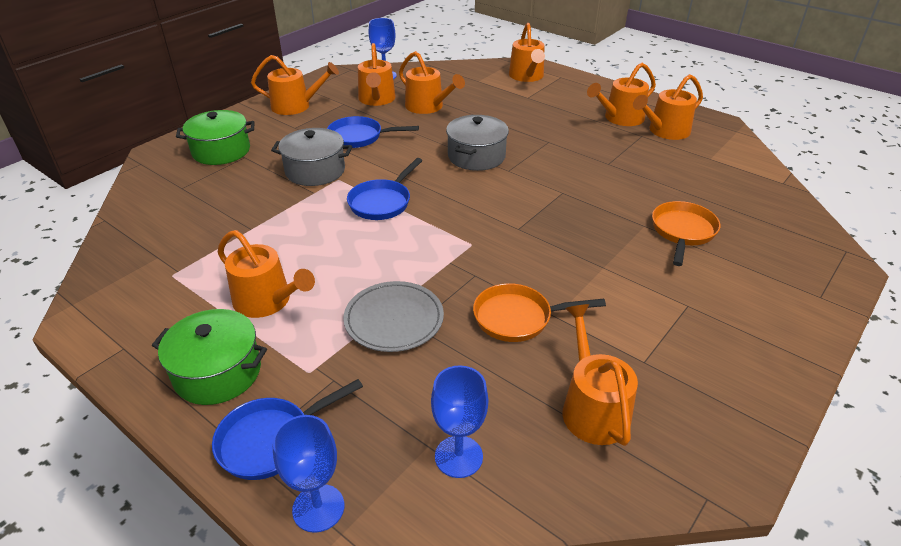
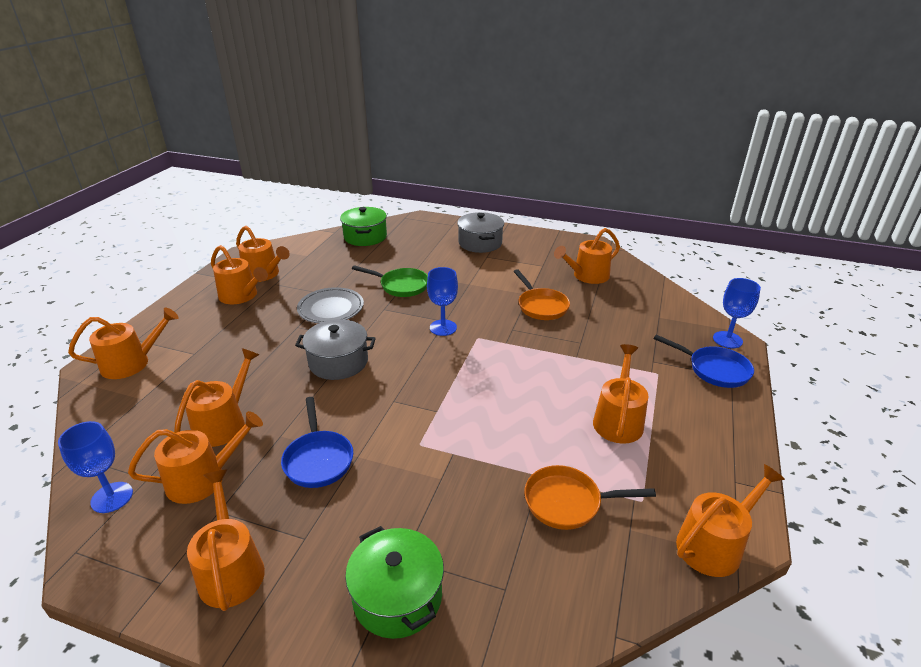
camera: 110 degrees left, 5 degrees down
green pot [152,309,267,405] -> green pot moved to [340,207,387,246]
grey pot [271,128,352,186] -> grey pot moved to [457,212,504,253]
grey plate [343,281,444,352] -> grey plate moved to [297,287,364,323]
blue pan [347,158,423,220] -> none
blue goblet [431,365,488,478] -> blue goblet moved to [427,267,458,336]
orange pan [652,201,720,266] -> orange pan moved to [524,465,656,530]
none -> green pan [352,265,428,297]
none -> orange watering can [676,464,785,577]

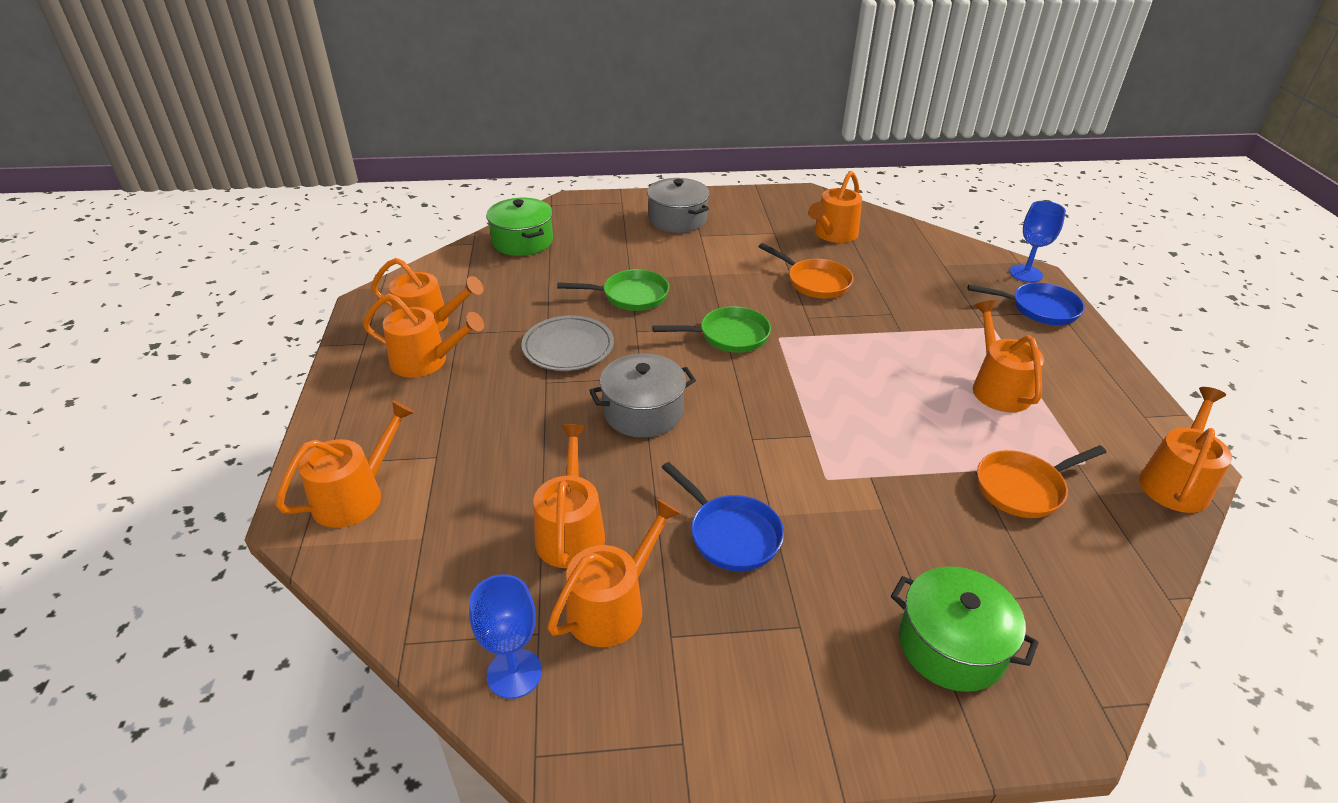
camera: 25 degrees left, 5 degrees up
orange watering can [187,470,265,611] -> none
blue goblet [427,267,458,336] -> green pan [653,306,771,353]

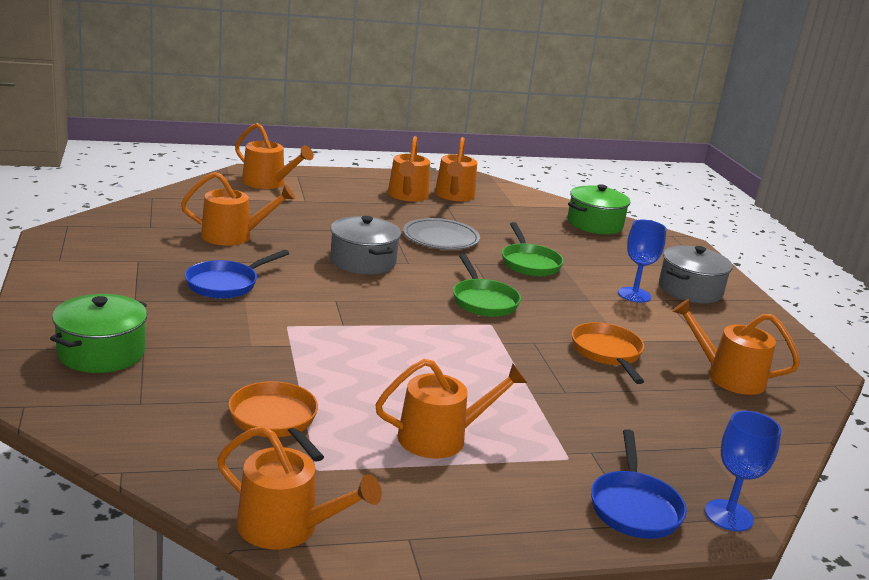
camera: 80 degrees right, 15 degrees down
blue goblet [469,574,542,699] -> blue goblet moved to [618,220,667,303]
orange watering can [548,499,681,647] -> none
orange pan [759,243,854,298] -> orange pan turned 135 degrees clockwise [572,322,645,384]

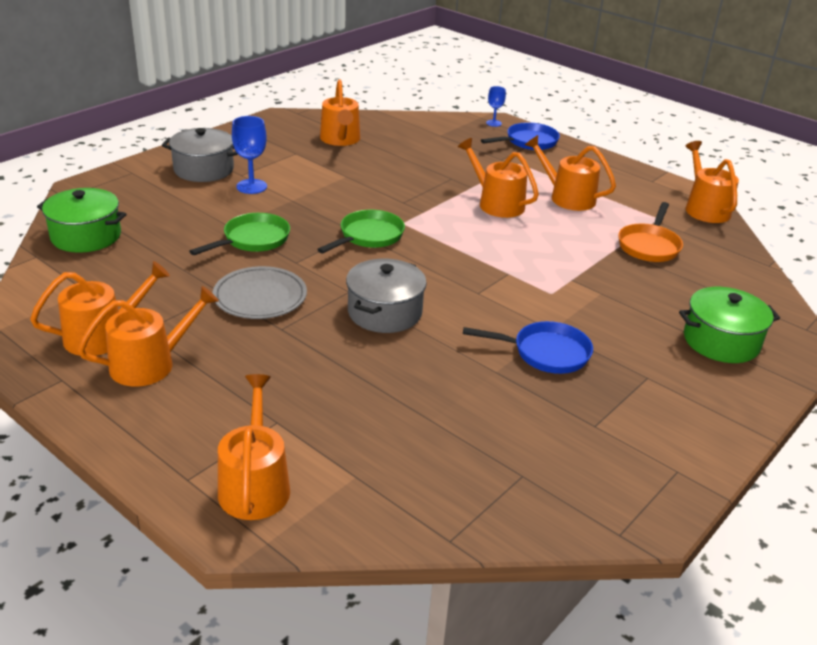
camera: 125 degrees left, 10 degrees up
orange watering can [181,172,295,246] -> orange watering can moved to [458,138,539,218]
orange pan [572,322,645,384] -> none
blue goblet [705,411,781,531] -> blue goblet [486,86,506,127], size x0.61

